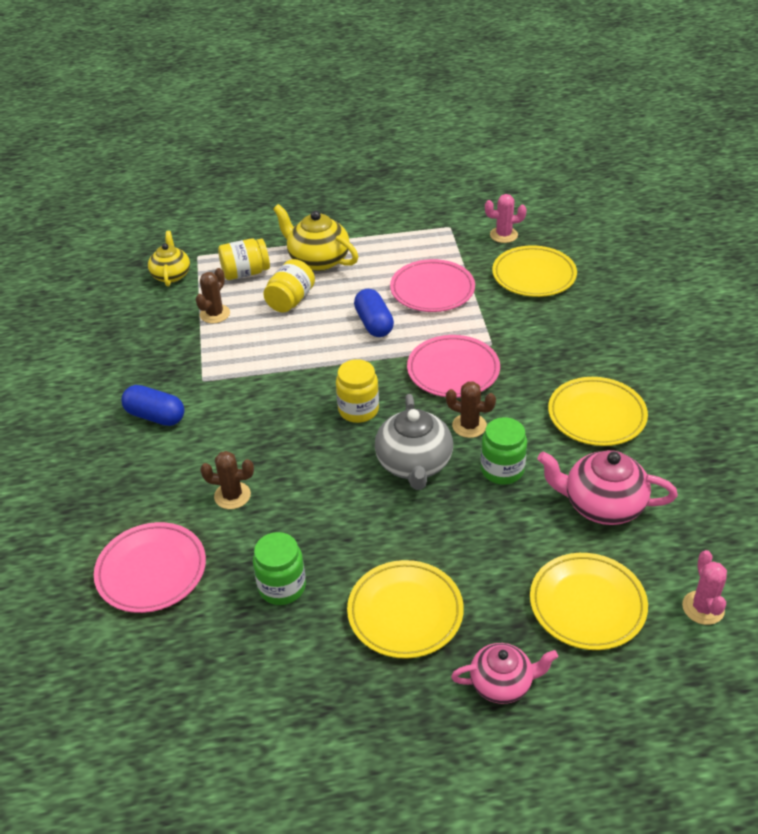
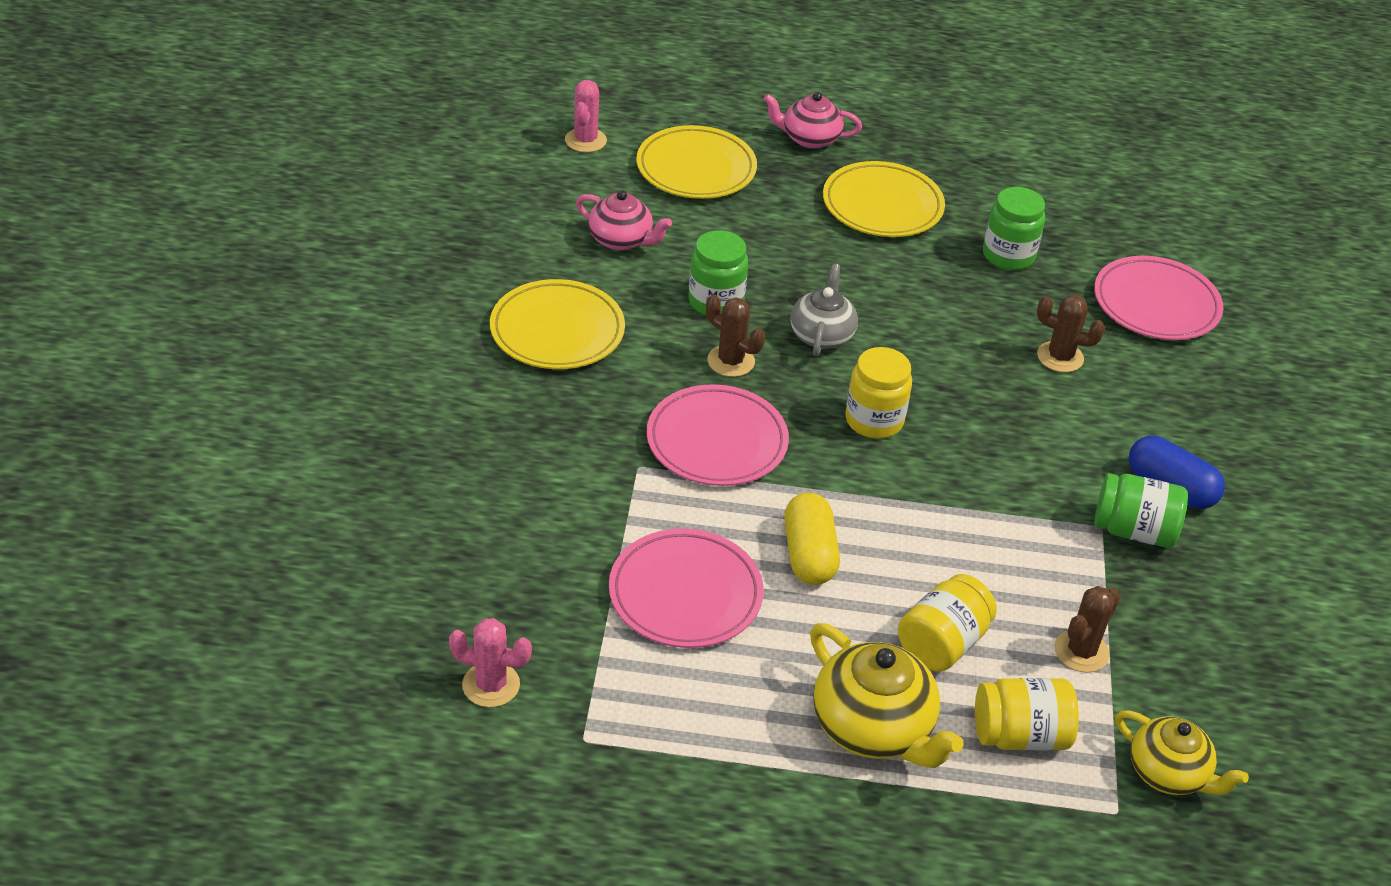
camera: 170 degrees left, 0 degrees up
yellow teapot [148,231,190,287] -> yellow teapot turned 60 degrees counterclockwise [1115,711,1249,795]
blue capsule [354,289,394,337] -> yellow capsule [784,493,840,585]
grey teapot [375,394,453,490] -> grey teapot [790,264,858,356], size x0.66
yellow plate [492,246,577,297] -> none
pink teapot [537,450,678,525] -> pink teapot [576,190,672,251], size x0.66
none -> green jar [1094,473,1188,548]

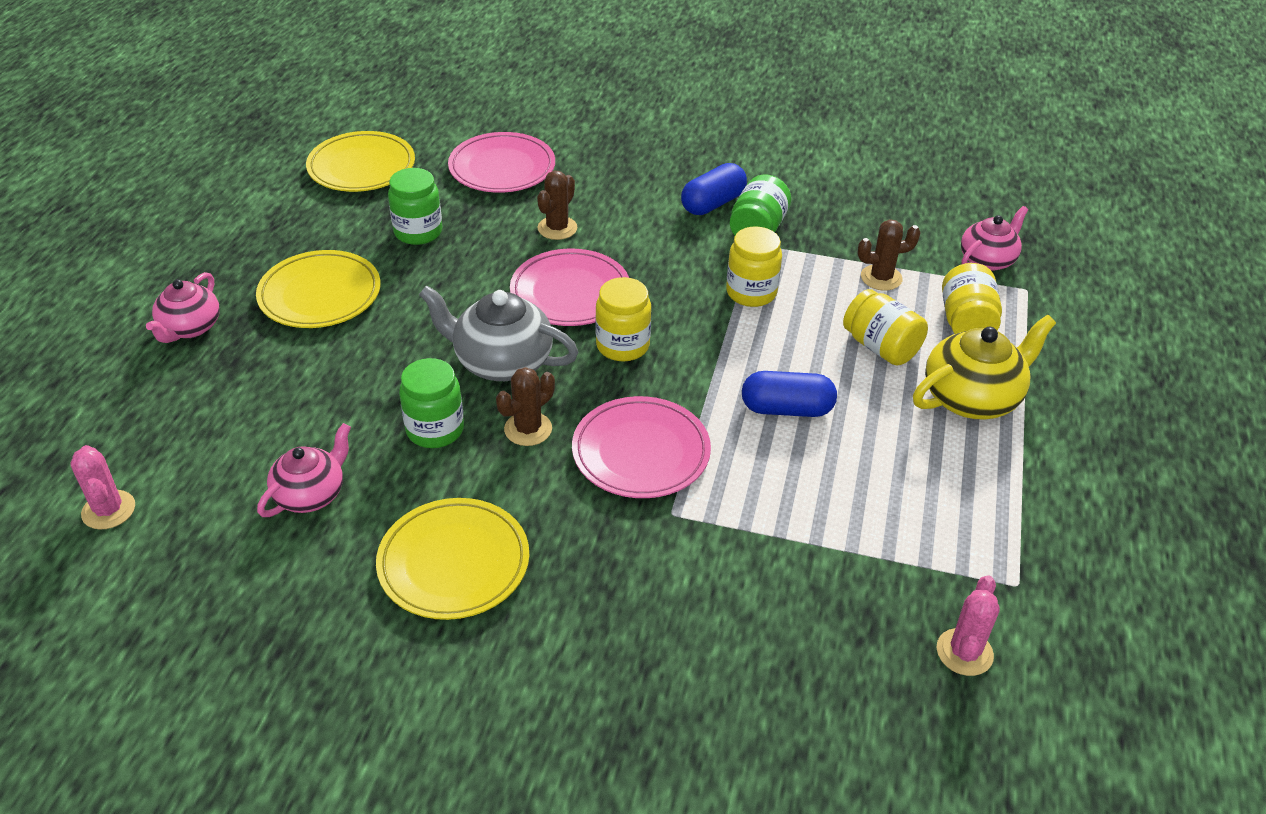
camera: 80 degrees left, 0 degrees up
pink cactus [565,80,607,153] -> pink cactus turned 45 degrees clockwise [70,445,135,529]
pink plate [609,528,764,648] -> pink plate moved to [510,248,629,326]
yellow plate [636,125,757,199] -> yellow plate moved to [306,131,415,192]
yellow capsule [784,493,840,585] -> blue capsule [742,371,837,417]
grey teapot [790,264,858,356] -> grey teapot [419,285,578,381], size x1.51
brown cactus [1054,586,1120,673] -> brown cactus turned 60 degrees counterclockwise [857,219,921,291]
yellow teapot [1115,711,1249,795] -> pink teapot [961,206,1028,271]
none -> yellow jar [726,226,782,307]

